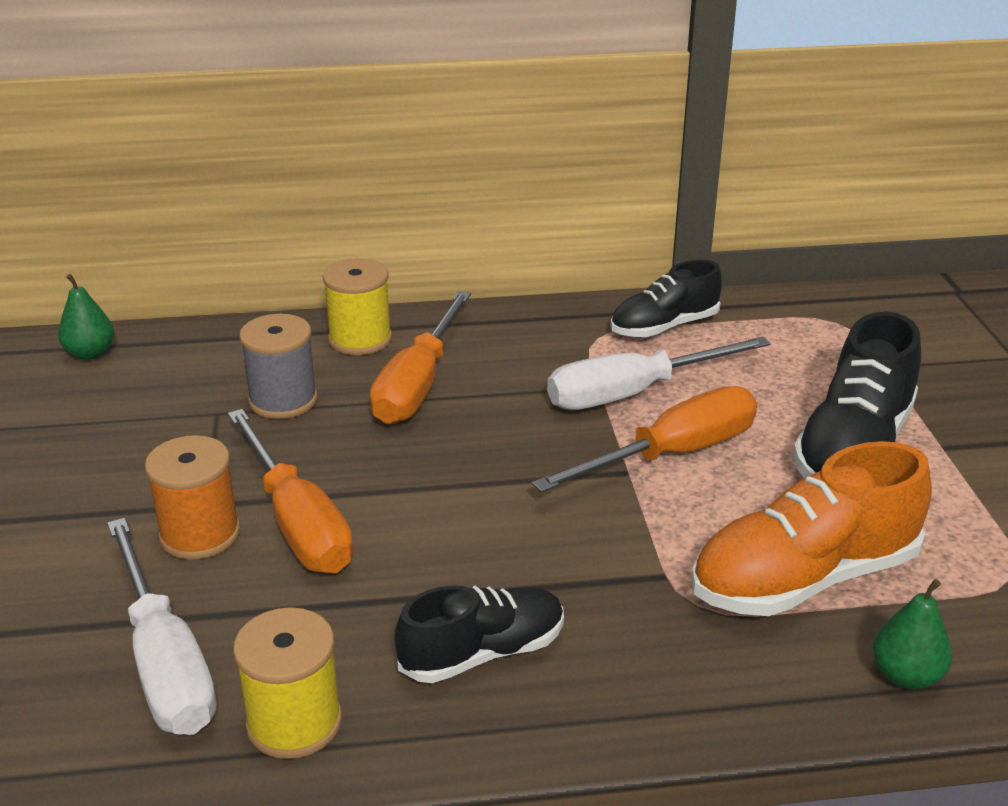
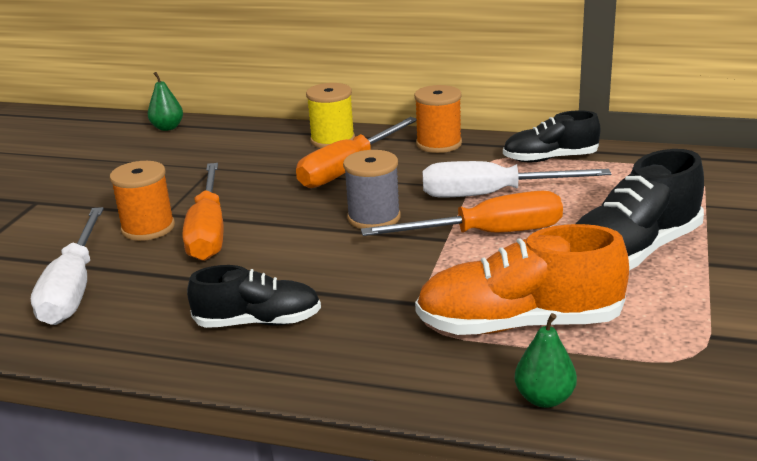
camera: 25 degrees right, 5 degrees down
yellow spool [233,607,342,759] -> none
grey spool [239,314,318,419] -> grey spool moved to [343,150,401,229]
none -> orange spool [414,85,462,153]

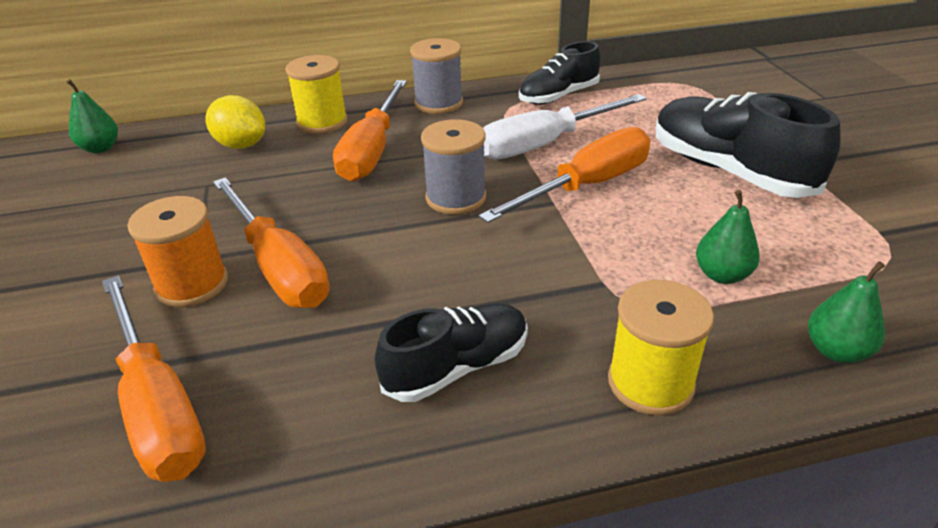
camera: 30 degrees left, 10 degrees up
white screwdriver [31,207,104,325] -> orange screwdriver [102,275,206,482]
orange spool [414,85,462,153] -> grey spool [410,38,463,114]
orange shoe [415,224,629,335] -> green pear [696,190,760,284]
black shoe [576,149,704,270] -> black shoe turned 120 degrees clockwise [656,92,841,198]
none -> yellow lemon [205,95,265,149]
none -> yellow spool [608,280,714,415]

